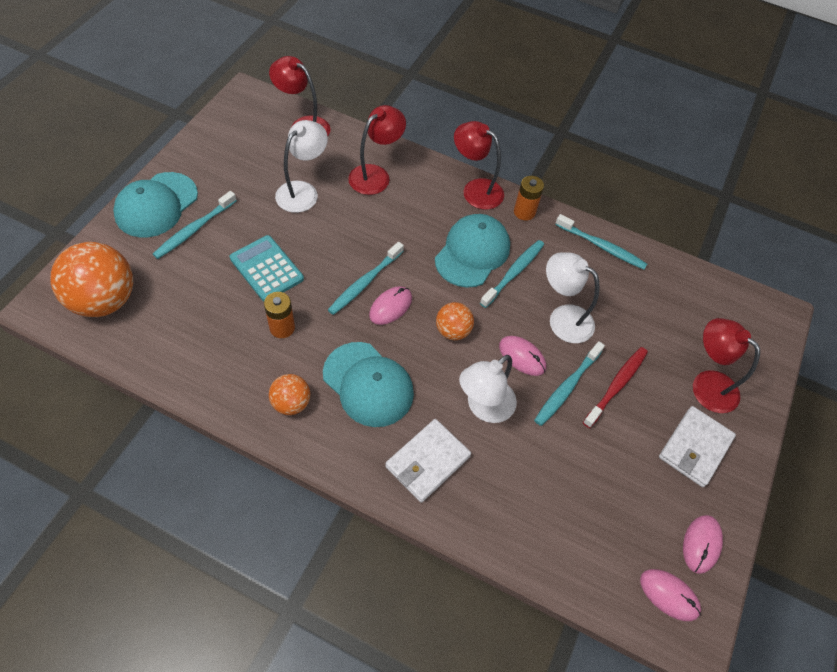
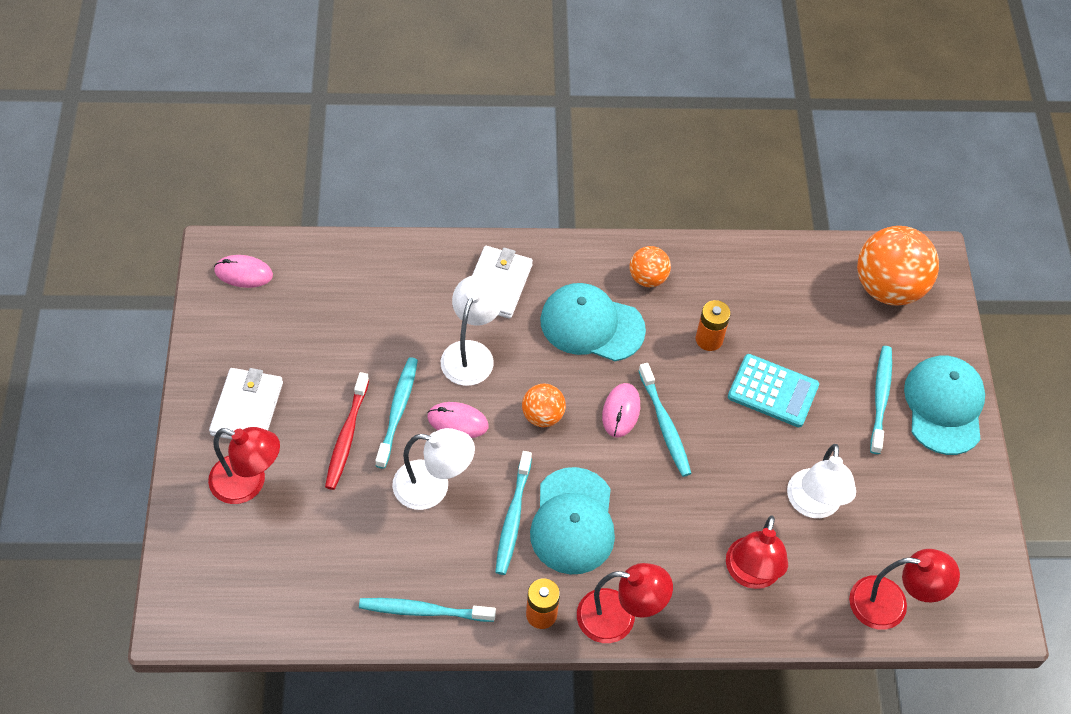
camera: 155 degrees right, 0 degrees up
turquoise toothbrush [328,242,404,315] -> turquoise toothbrush turned 150 degrees clockwise [639,363,692,477]
pink mouse [683,515,723,574] -> none

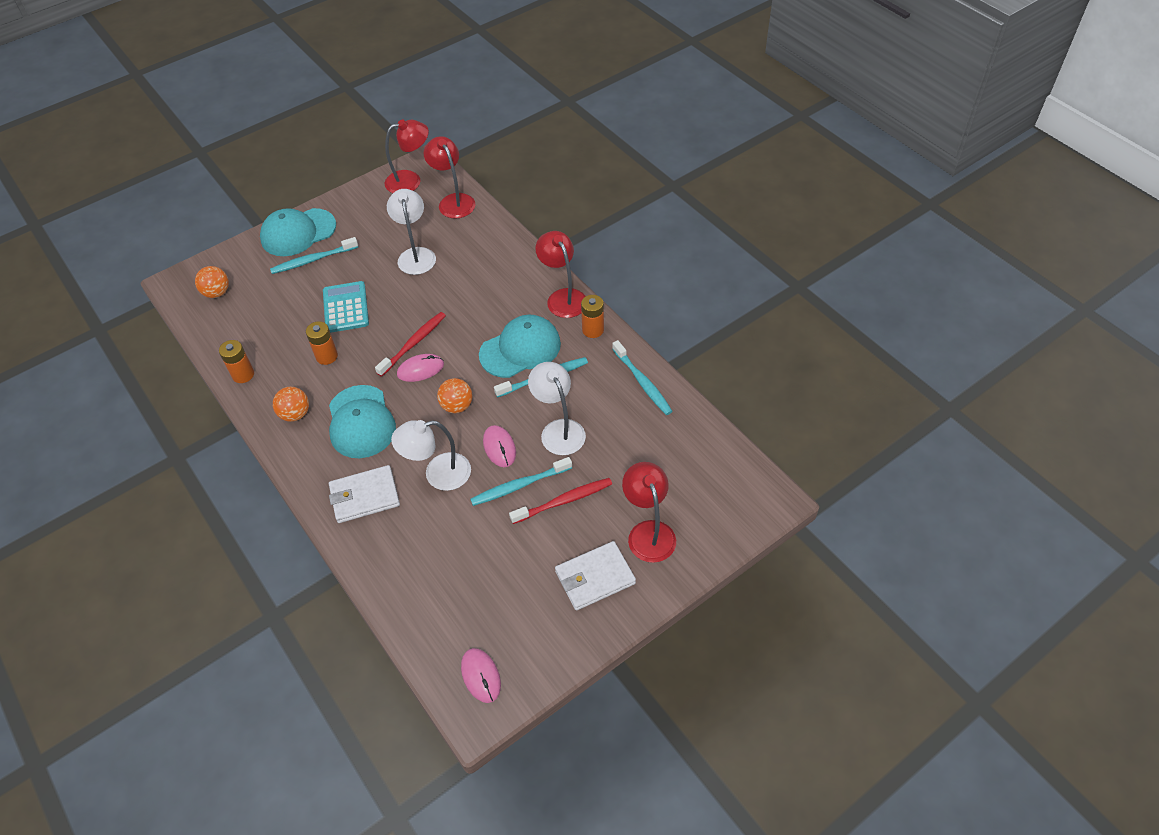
camera: 120 degrees left, 5 degrees down
turquoise toothbrush [639,363,692,477] -> red toothbrush [375,312,446,377]
red lamp [726,516,788,589] -> red lamp moved to [385,119,429,193]
white lamp [787,444,856,518] -> white lamp turned 75 degrees counterclockwise [387,189,436,275]
orange ball [857,226,939,306] -> orange ball [195,266,229,298], size x0.52
none -> orange battery [219,340,254,383]

